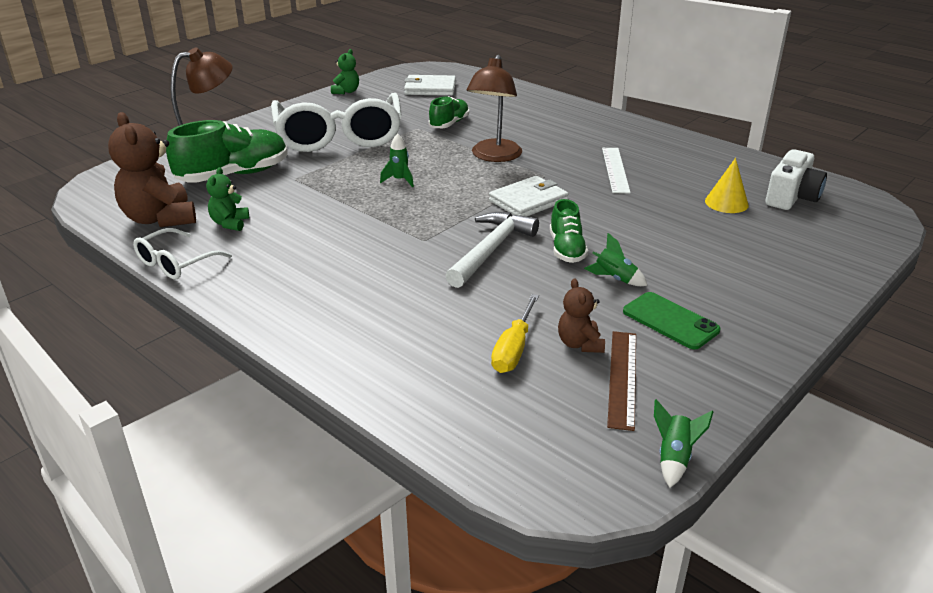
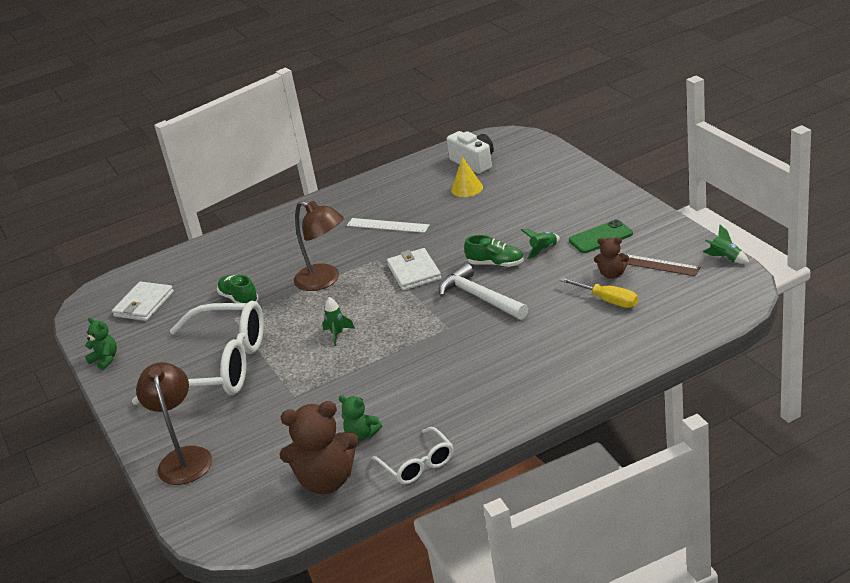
camera: 65 degrees left, 0 degrees up
green shoe [166,120,287,183] -> none

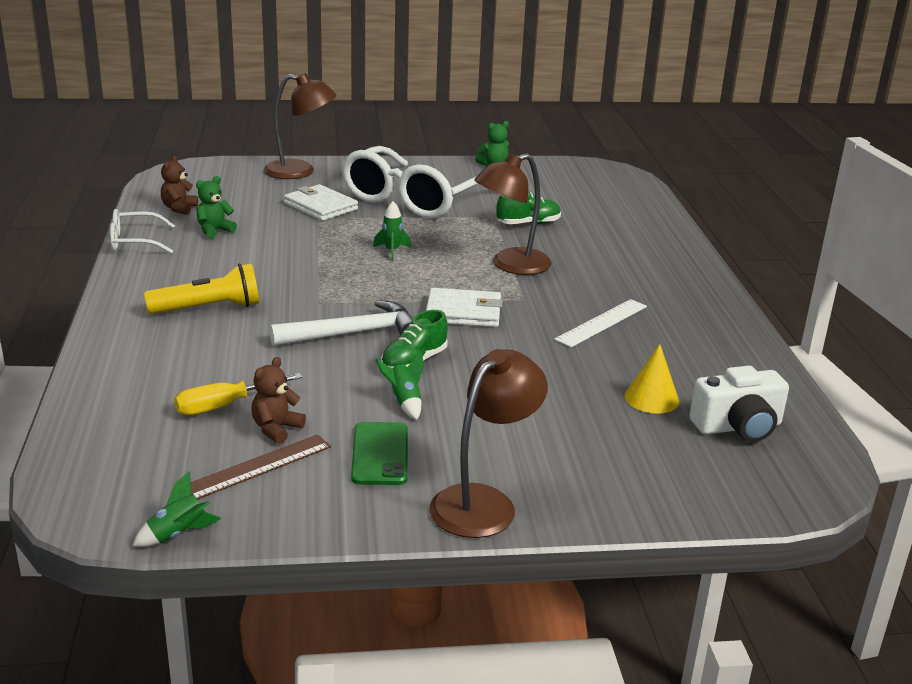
camera: 105 degrees right, 5 degrees down
white wallet [112,282,174,321] -> white wallet moved to [284,184,358,221]
brown teddy bear [279,401,359,494] -> brown teddy bear [161,155,198,215], size x0.52
none -> yellow flashlight [144,263,259,314]
none -> brown lamp [430,349,548,538]

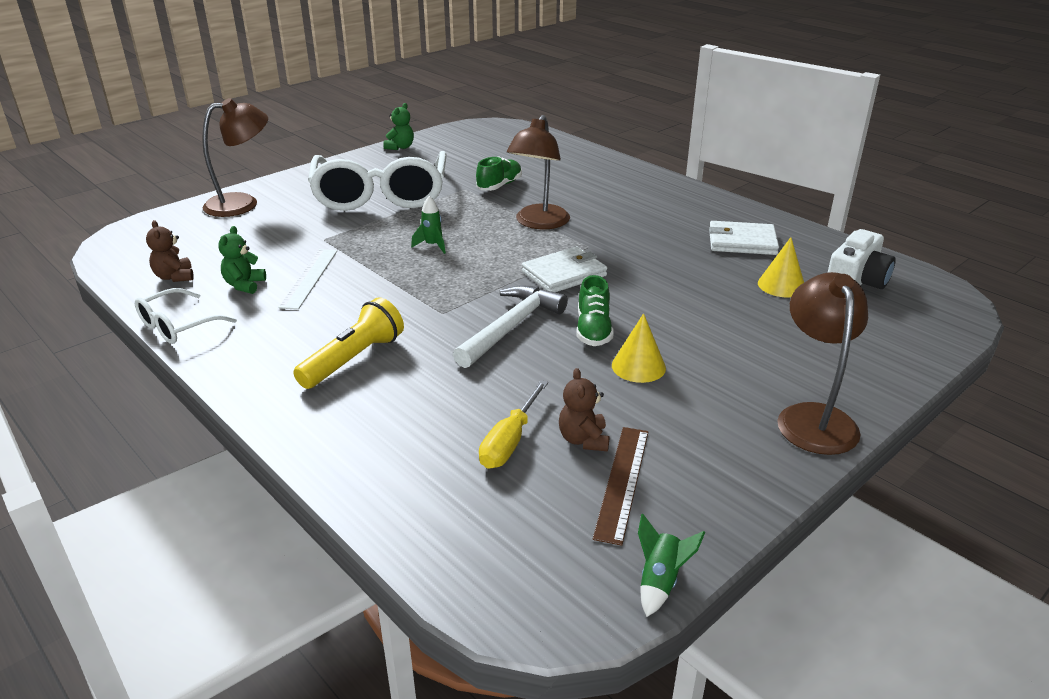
camera: 35 degrees left, 5 degrees up
white wallet [284,184,358,221] -> white wallet moved to [709,221,779,255]
green phone [351,422,408,485] -> none
green rocket [375,352,424,420] -> yellow cone [612,313,666,383]
white ruler [554,299,647,347] -> white ruler moved to [278,249,337,310]

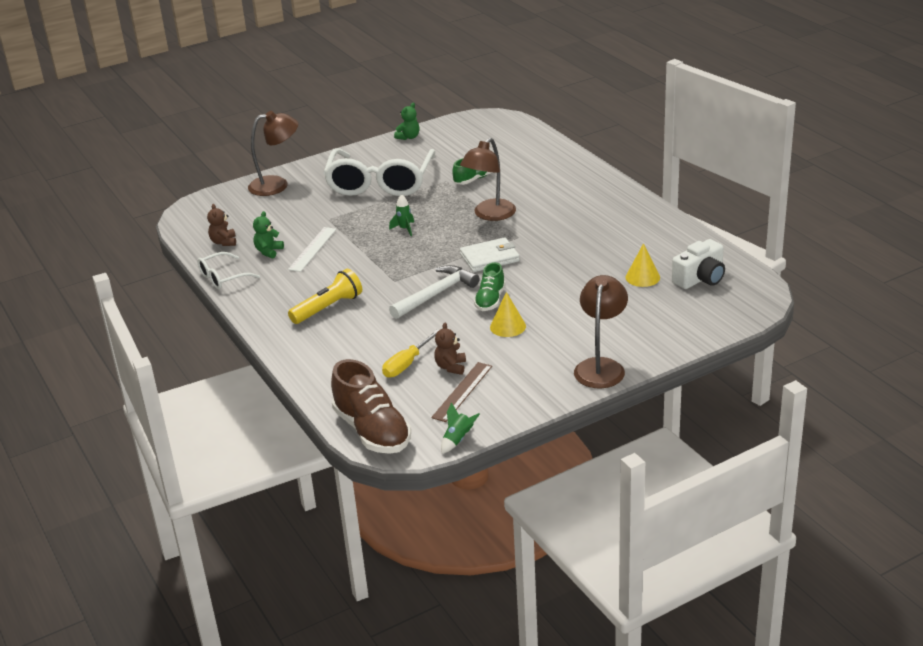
camera: 15 degrees right, 0 degrees up
white wallet [709,221,779,255] -> none
none -> brown shoe [331,359,411,454]

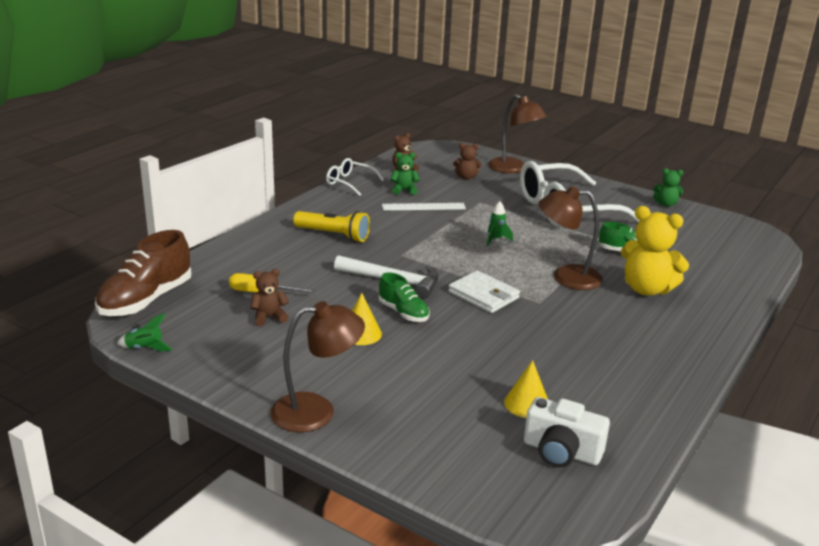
camera: 60 degrees right, 5 degrees down
brown ruler [431,362,492,422] -> none
green shoe [474,262,505,311] -> green shoe turned 120 degrees counterclockwise [379,272,430,322]
none -> brown teddy bear [453,143,481,180]
none -> yellow teddy bear [621,206,689,296]

